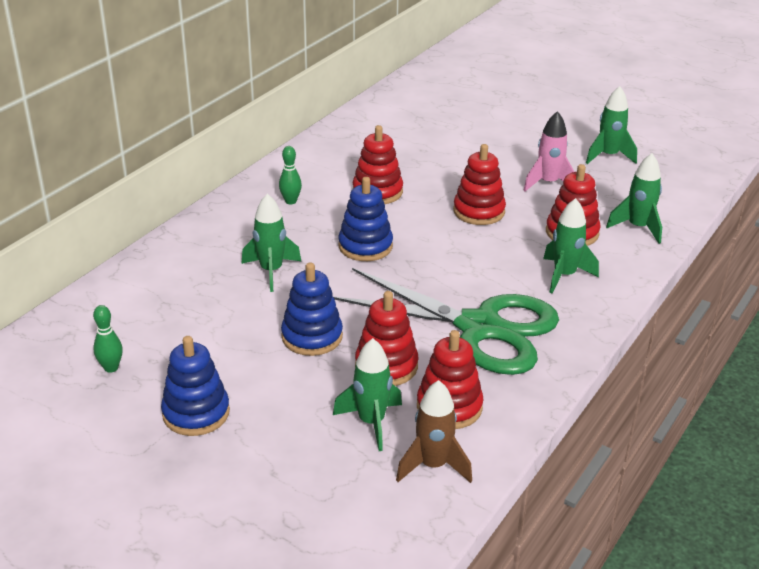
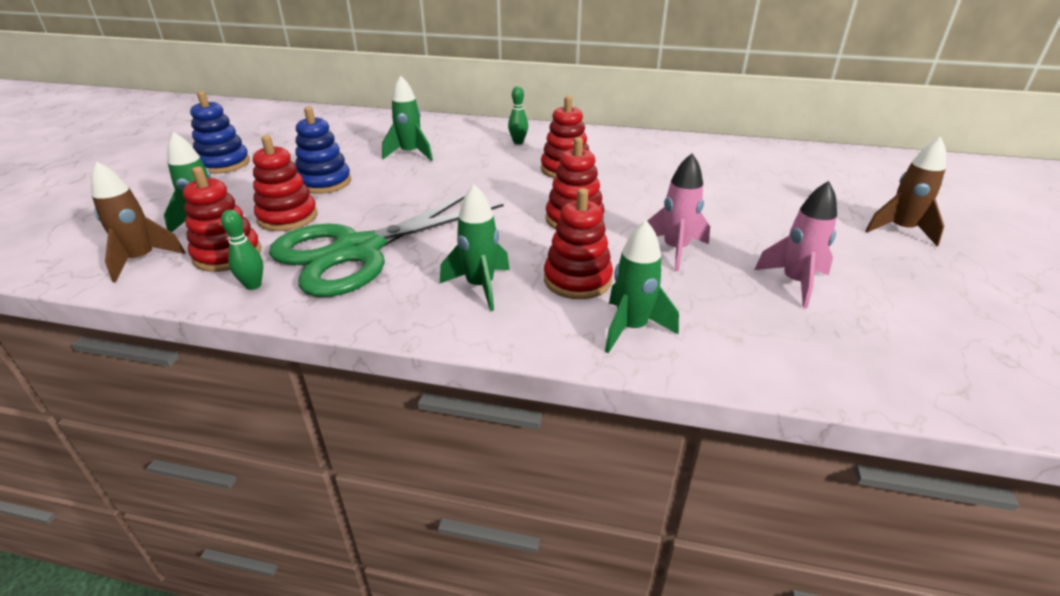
camera: 70 degrees right, 0 degrees up
green bowling pin [93,305,123,373] -> green bowling pin moved to [221,210,263,290]
green scissors [333,268,559,375] -> green scissors turned 45 degrees clockwise [269,194,504,297]
blue stacking toy [338,177,393,261] -> none
green rocket [586,86,637,164] -> pink rocket [754,181,837,308]
none -> brown rocket [865,137,946,246]

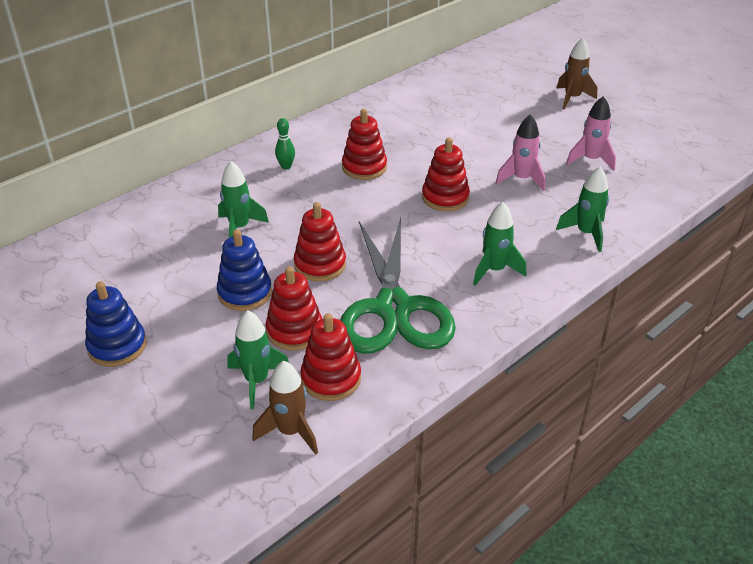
camera: 55 degrees left, 5 degrees up
green bowling pin [221,210,263,290] -> none
red stacking toy [544,188,613,299] -> red stacking toy moved to [294,202,346,282]

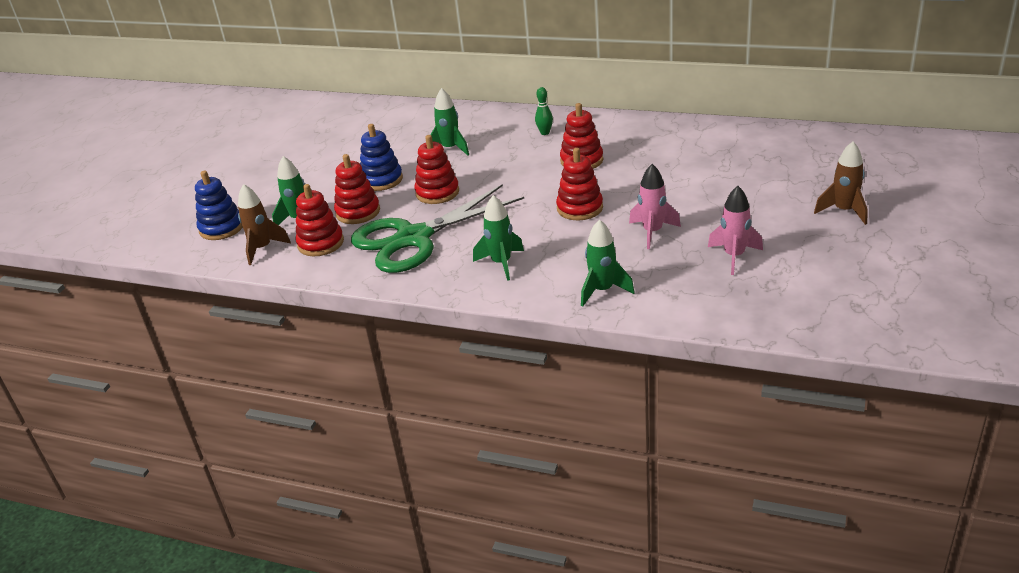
camera: 65 degrees right, 5 degrees down
blue stacking toy [85,281,147,367] -> blue stacking toy moved to [195,171,243,240]

